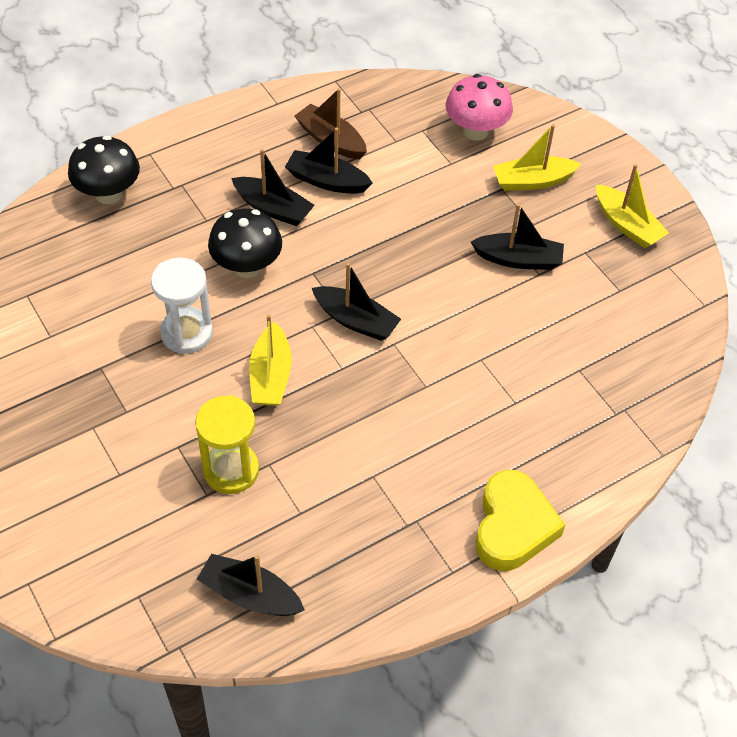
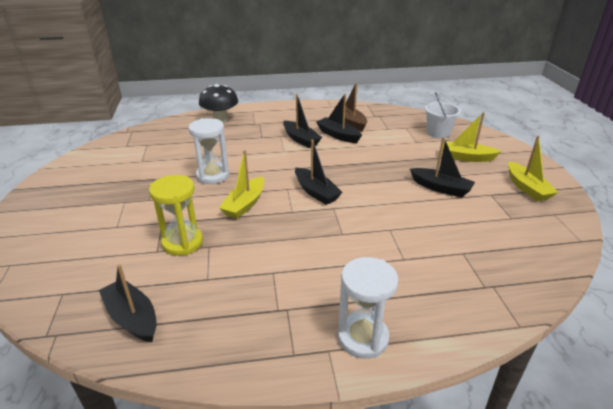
camera: 25 degrees right, 20 degrees down
black mushroom [208,208,282,278] -> none
pink mushroom [446,74,513,141] -> white bucket [425,92,461,138]
yellow heart [475,470,565,571] -> white hourglass [338,257,398,359]

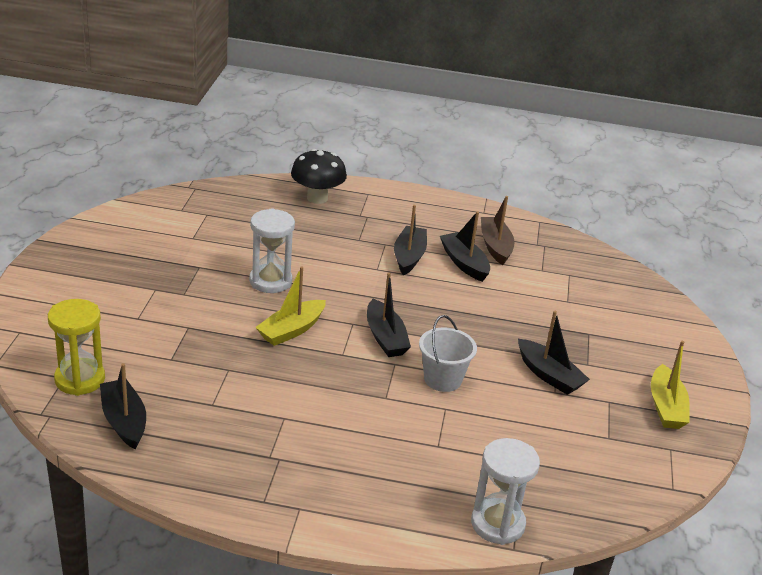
camera: 15 degrees right, 0 degrees up
yellow hourglass [149,175,203,256] -> yellow hourglass moved to [48,299,105,396]
black boat [283,94,322,148] -> black boat turned 150 degrees counterclockwise [394,205,427,275]
white hourglass [338,257,398,359] -> white hourglass moved to [471,438,540,545]
white bucket [425,92,461,138] -> white bucket moved to [419,315,477,392]
yellow boat [442,112,502,162] -> none

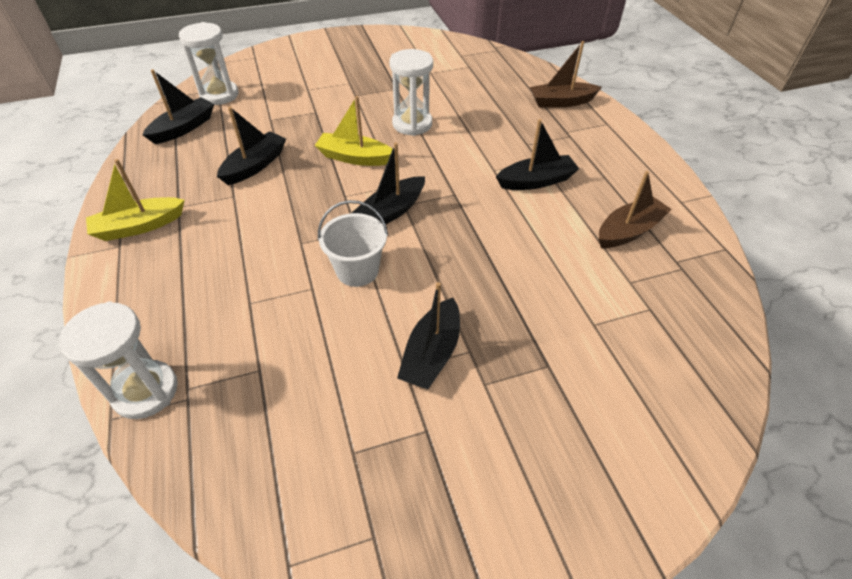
camera: 65 degrees right, 15 degrees up
yellow hourglass [48,299,105,396] -> white hourglass [179,22,238,105]
black mushroom [291,149,347,204] -> brown boat [530,41,602,108]
black boat [440,211,490,282] -> black boat moved to [217,107,286,185]
yellow boat [651,341,690,429] -> yellow boat moved to [86,159,185,241]

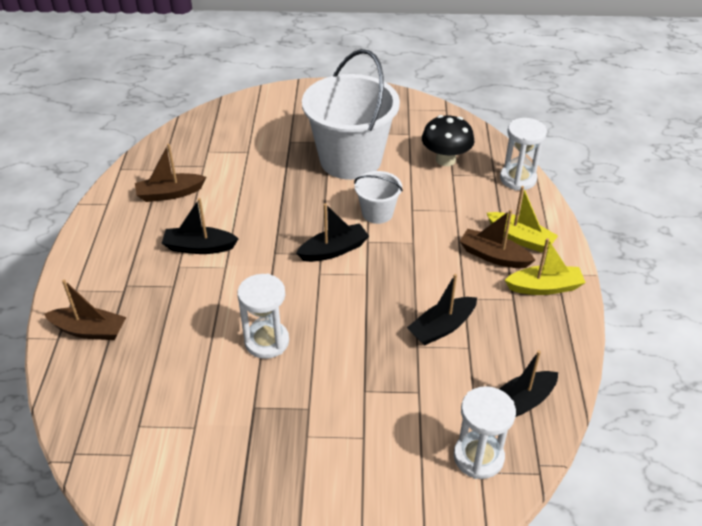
camera: 160 degrees left, 5 degrees down
yellow boat [314,96,392,166] -> yellow boat moved to [487,186,558,253]
black boat [397,282,460,389] -> white bucket [302,49,400,180]
none -> black mushroom [422,115,475,166]
none -> brown boat [460,210,535,268]

